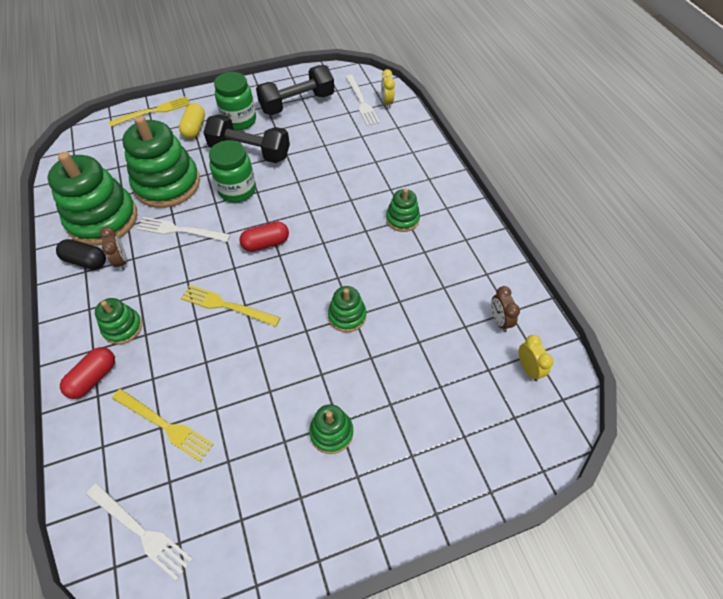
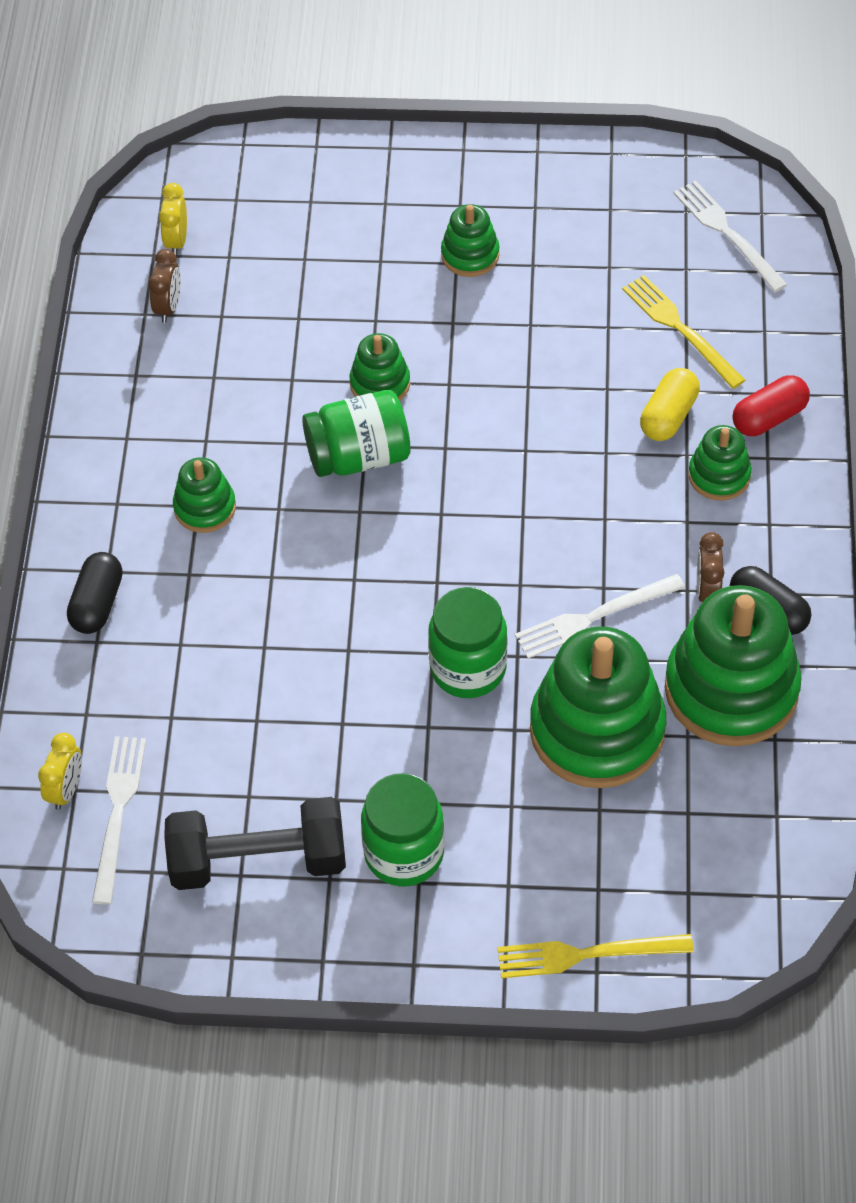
camera: 155 degrees left, 0 degrees up
white fork [136,217,231,242] -> white fork turned 120 degrees clockwise [515,574,685,659]
yellow capsule [179,103,205,139] -> yellow capsule moved to [640,368,700,441]
yellow fork [181,285,280,327] -> none
black dumbbell [203,114,290,163] -> none
red capsule [239,221,289,252] -> none
none -> black capsule [67,552,123,634]
none -> green jar [302,390,411,477]

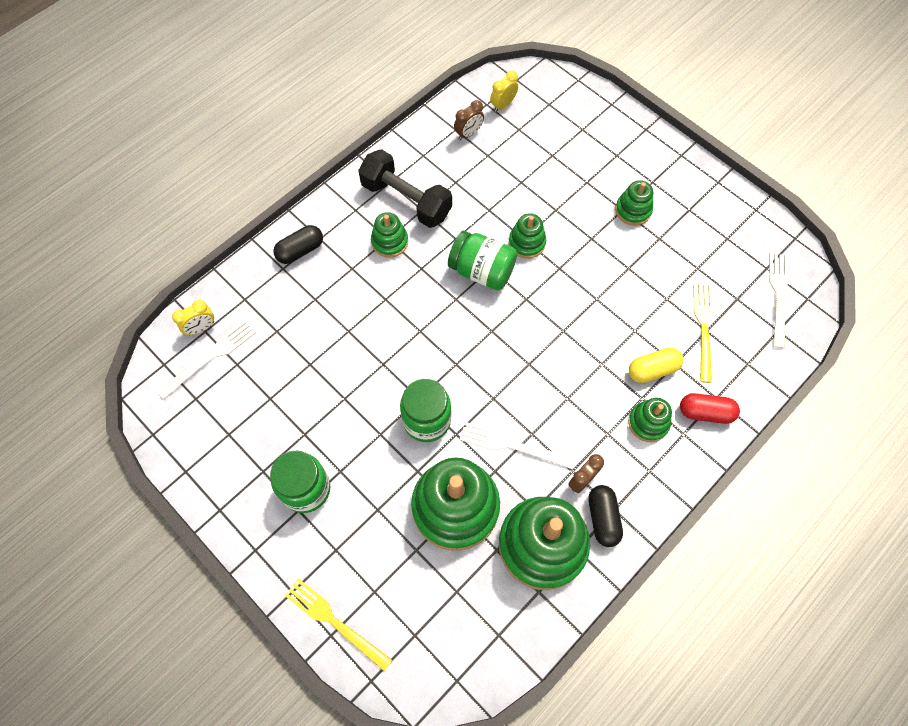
camera: 40 degrees right, 10 degrees up
black dumbbell [164,797,346,890] -> black dumbbell moved to [358,149,452,228]

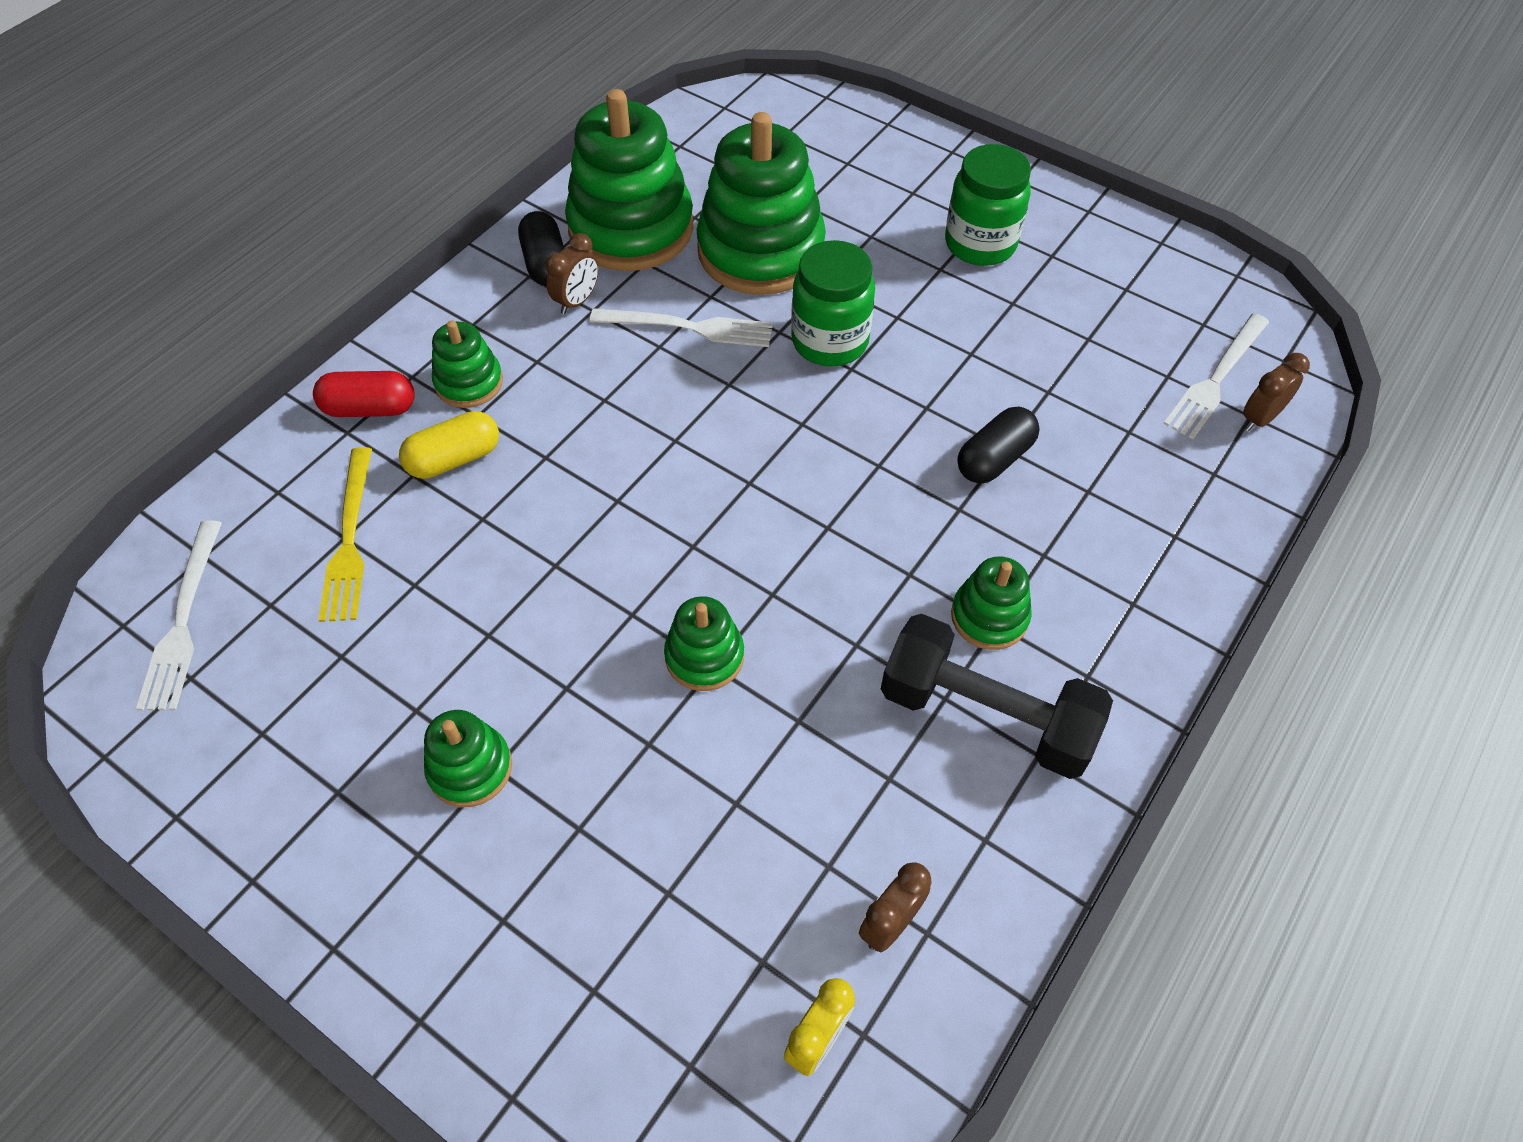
camera: 170 degrees right, 10 degrees down
yellow clock [172,300,214,335] -> brown clock [1243,353,1310,431]
black capsule [273,225,323,264] -> black capsule moved to [958,406,1040,483]
yellow fork [285,578,392,671] -> none
green jar [448,231,517,291] -> none

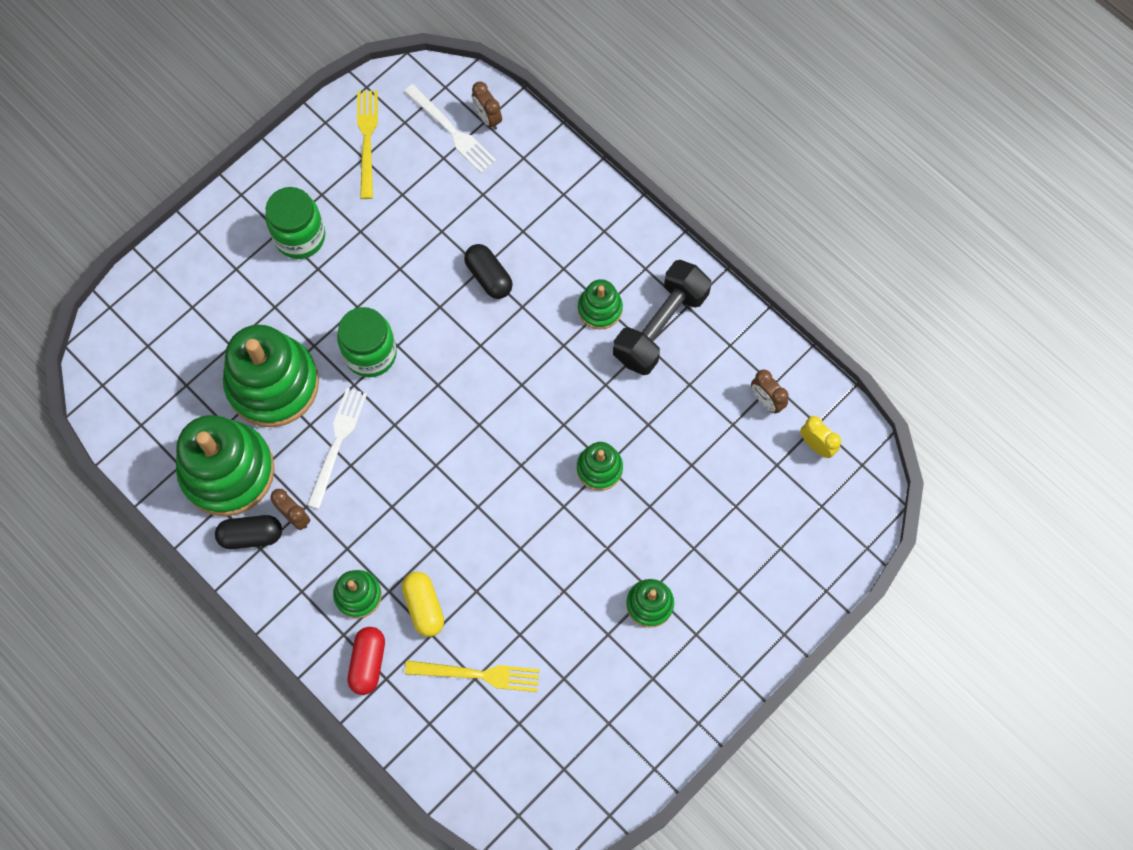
camera: 80 degrees left, 15 degrees up
white fork [136,520,222,710] -> none
none -> yellow fork [357,90,378,199]

